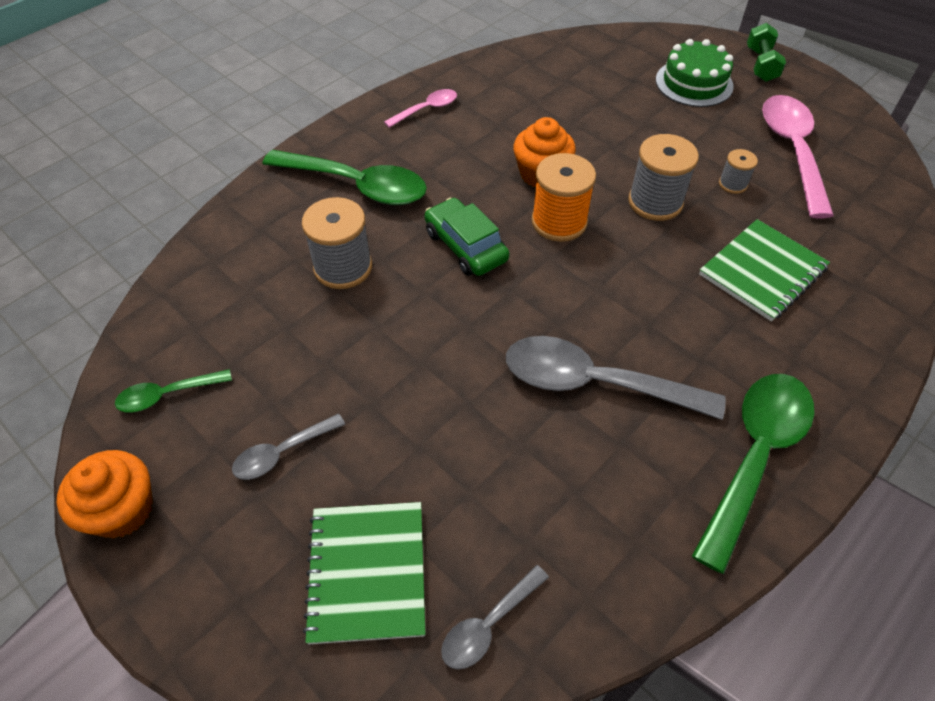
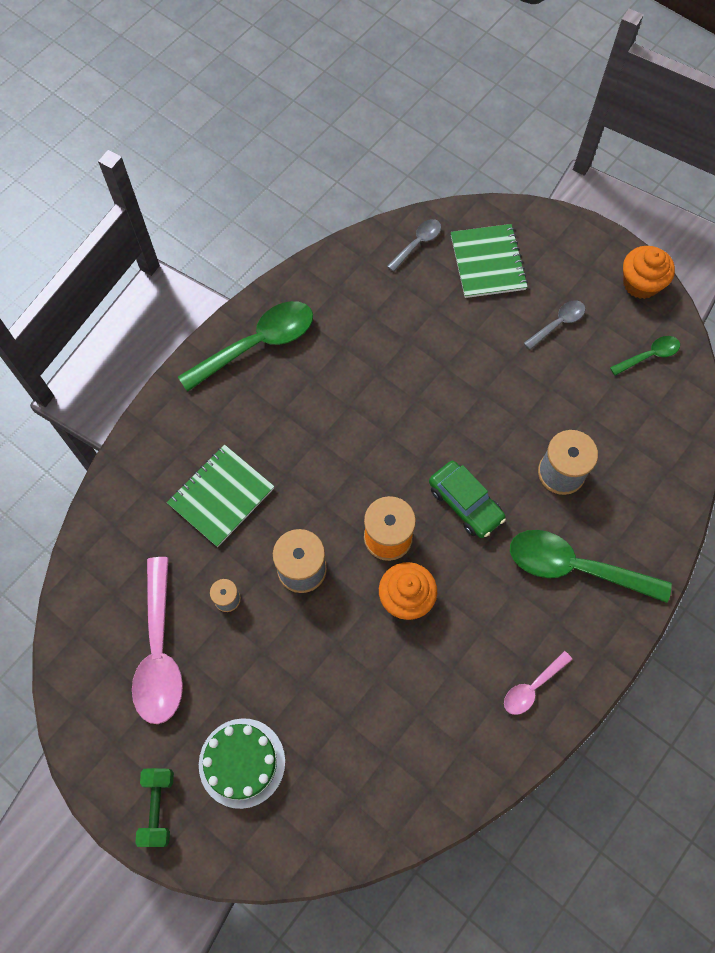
camera: 175 degrees right, 15 degrees up
grey spoon [506,336,726,420] -> none
green spoon [692,374,815,574] -> green spoon turned 150 degrees counterclockwise [178,301,313,392]

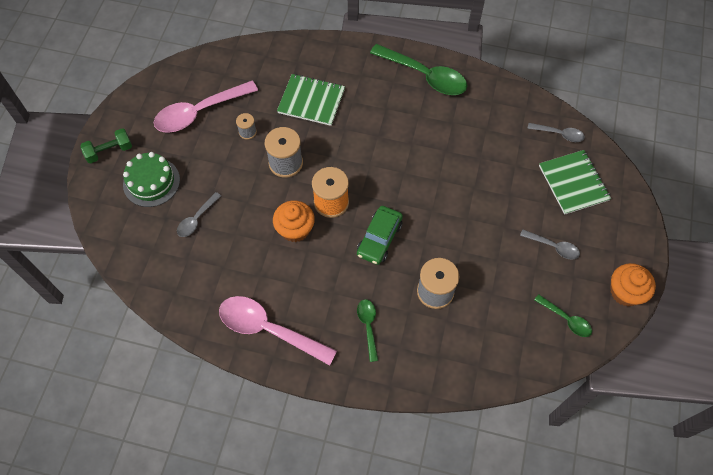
camera: 65 degrees right, 5 degrees down
green notebook [451,224,528,298] -> green notebook turned 75 degrees counterclockwise [539,150,611,215]
pink spoon [504,651,573,715] -> pink spoon [219,296,337,366], size x1.96
green spoon [510,530,672,603] -> green spoon [357,299,378,362], size x0.51
none -> grey spoon [177,192,221,237]

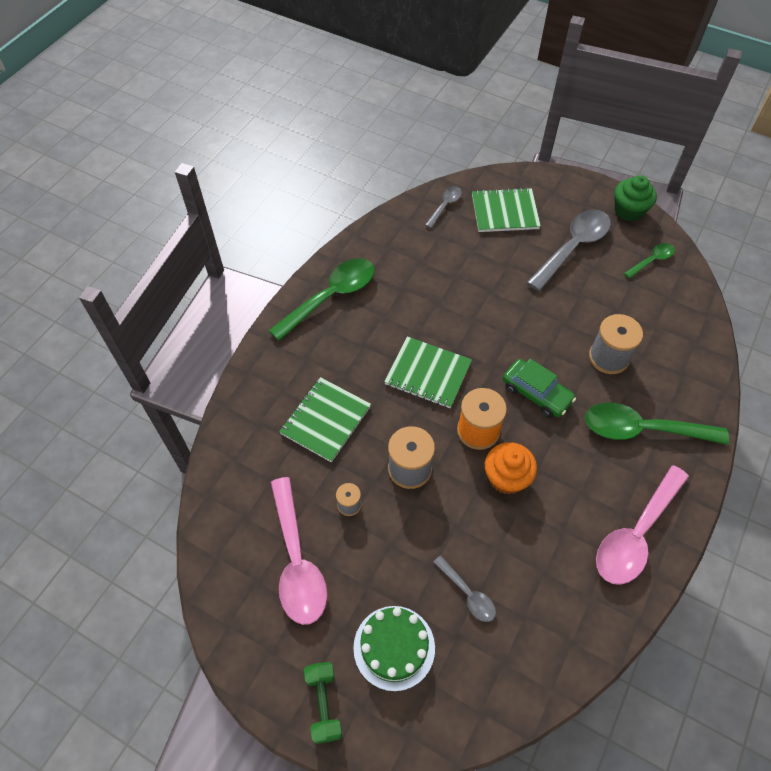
camera: 75 degrees left, 5 degrees down
green spoon [357,299,378,362] -> green spoon [585,403,729,445], size x1.96
grey spoon [520,230,580,260] -> grey spoon [527,209,611,291], size x1.96
orange cupcake [610,263,656,306] -> green cupcake [614,175,657,221]
none -> green notebook [384,336,472,408]

